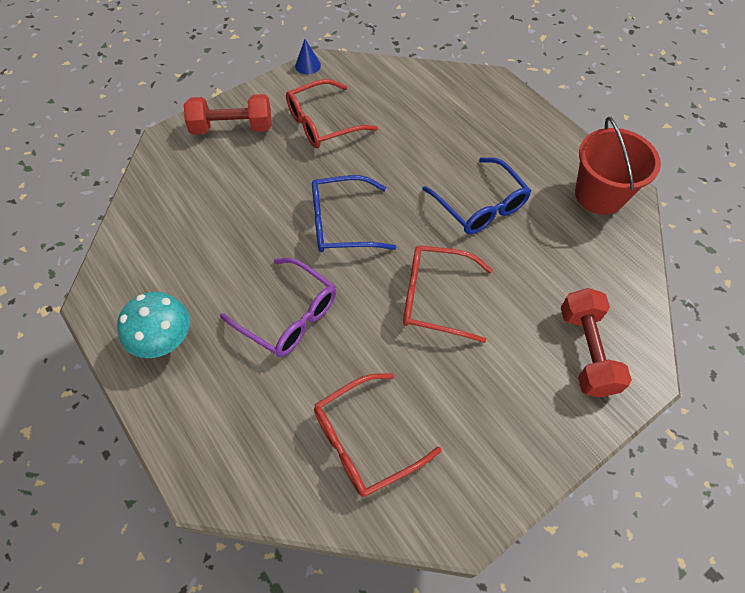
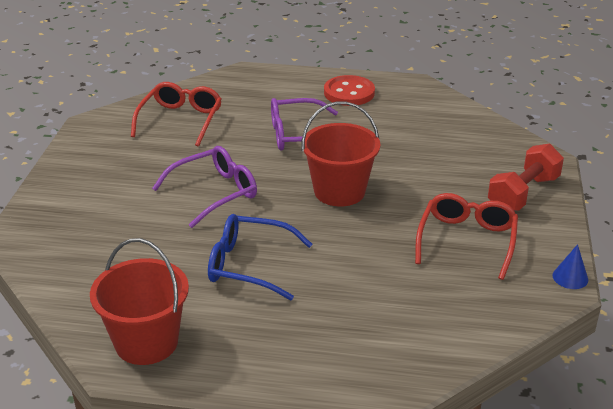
camera: 135 degrees right, 25 degrees down
turquoise mushroom [117,292,190,358] -> red button [324,75,375,106]
blue glasses [312,175,396,252] -> red bucket [302,102,380,206]
red glasses [403,245,493,343] -> purple glasses [152,146,257,228]
red dumbbell [561,288,632,397] -> none

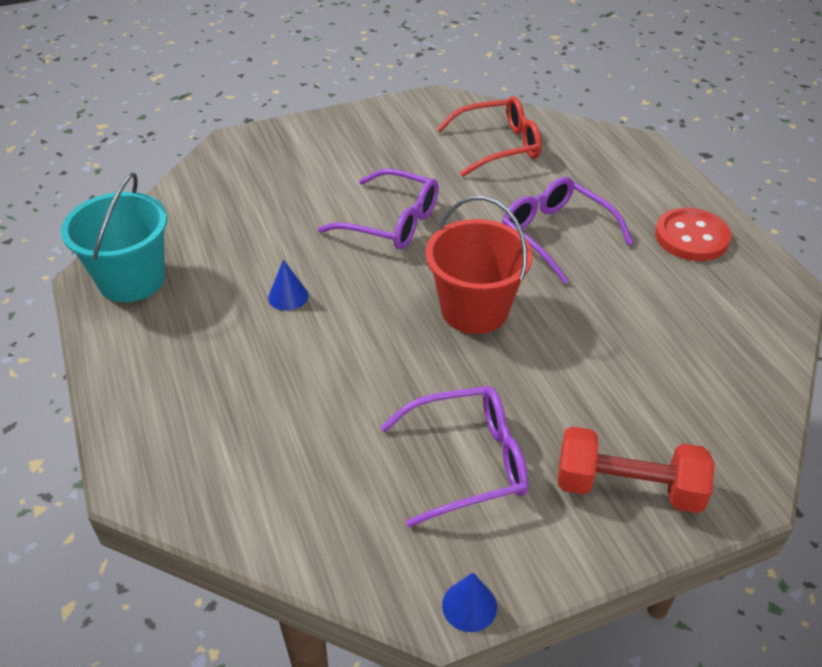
camera: 60 degrees right, 10 degrees up
red bucket [90,238,189,365] -> turquoise bucket [61,173,167,302]
blue glasses [208,214,313,300] -> blue cone [268,260,309,311]
red glasses [415,193,518,280] -> purple glasses [380,386,529,527]

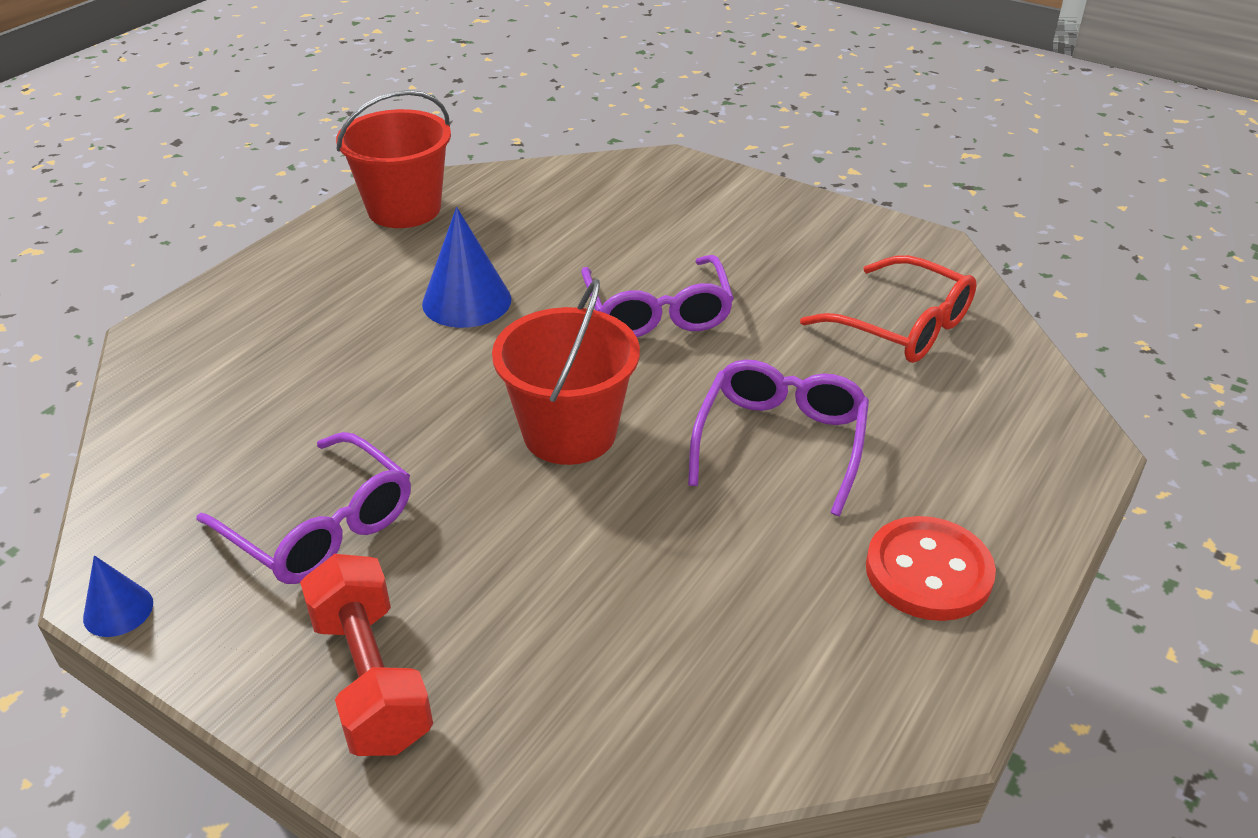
camera: 55 degrees right, 5 degrees down
turquoise bucket [61,173,167,302] -> red bucket [336,90,451,228]
blue cone [268,260,309,311] -> blue cone [422,207,511,328], size x1.80

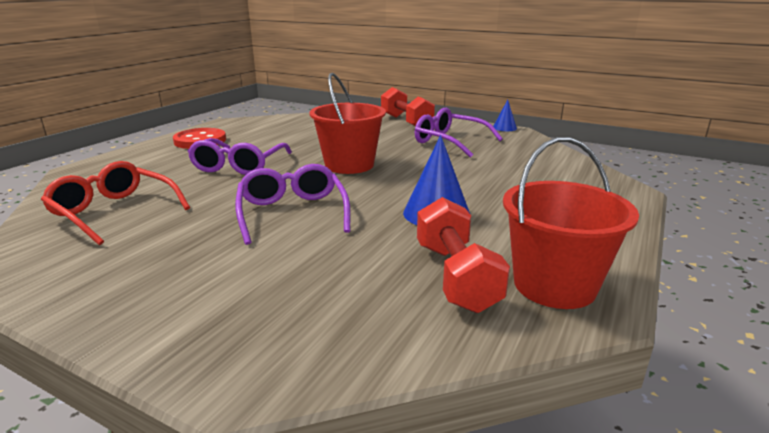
camera: 175 degrees right, 15 degrees down
none -> red dumbbell [417,197,510,313]

